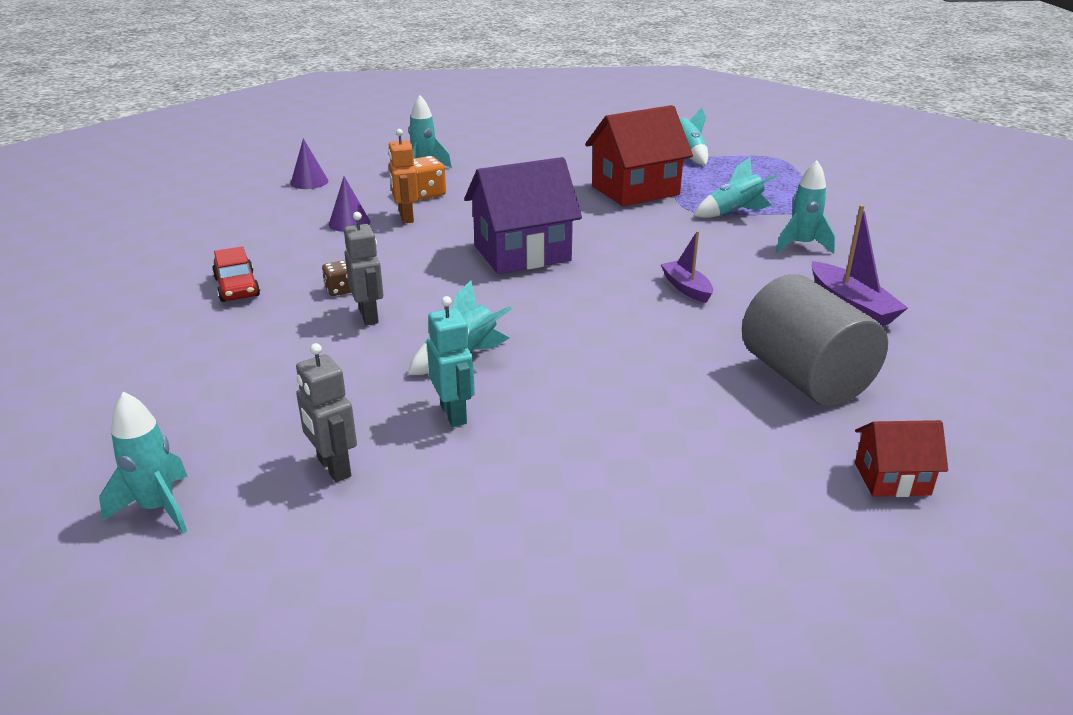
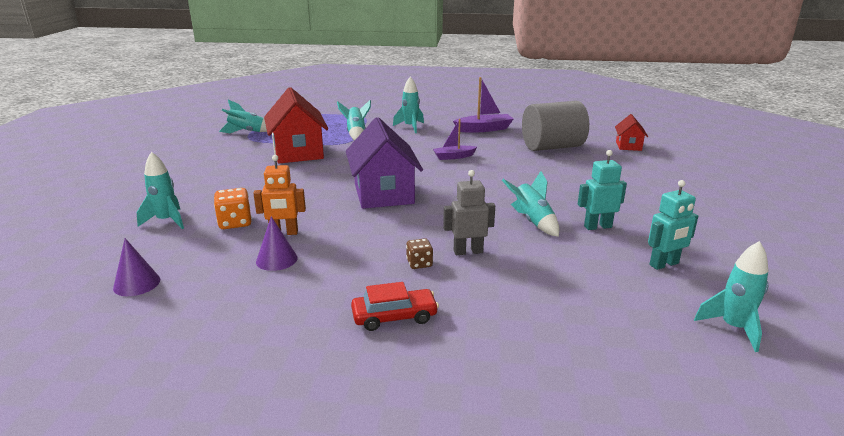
camera: 80 degrees left, 5 degrees down
grey robot [296,343,357,482] -> turquoise robot [648,180,698,270]

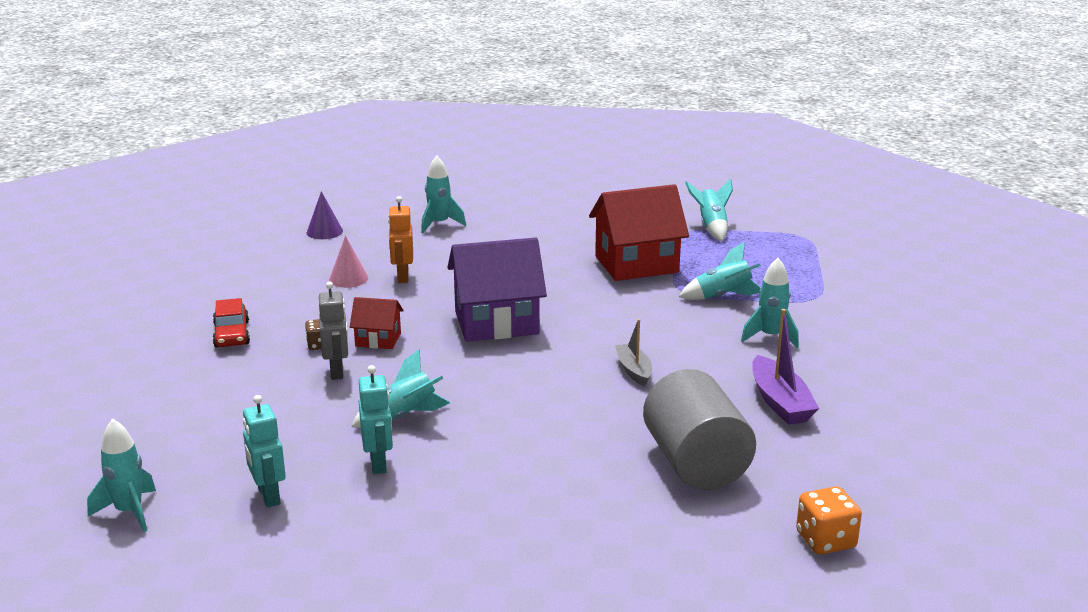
camera: 90 degrees right, 0 degrees up
orange dice [214,188,252,229] -> orange dice moved to [796,486,862,554]
purple cone [256,216,298,271] -> pink cone [329,236,368,288]
purple boat [433,119,477,160] -> grey boat [615,319,652,386]
red house [615,114,648,151] -> red house moved to [350,297,404,349]

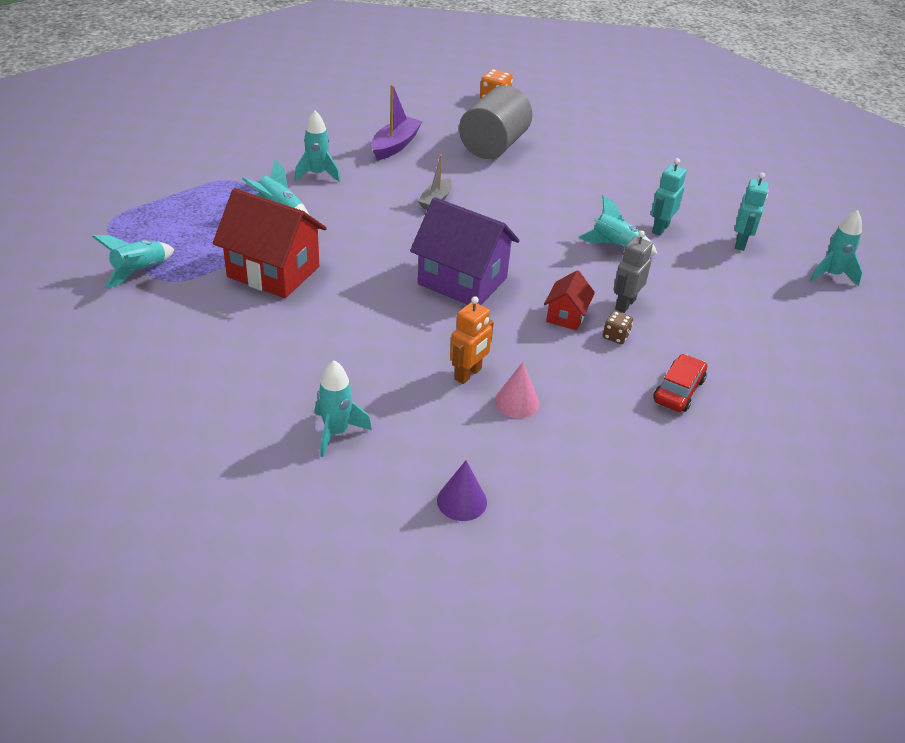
camera: 140 degrees left, 15 degrees up
red house [350,297,404,349] -> red house turned 60 degrees clockwise [544,270,595,331]

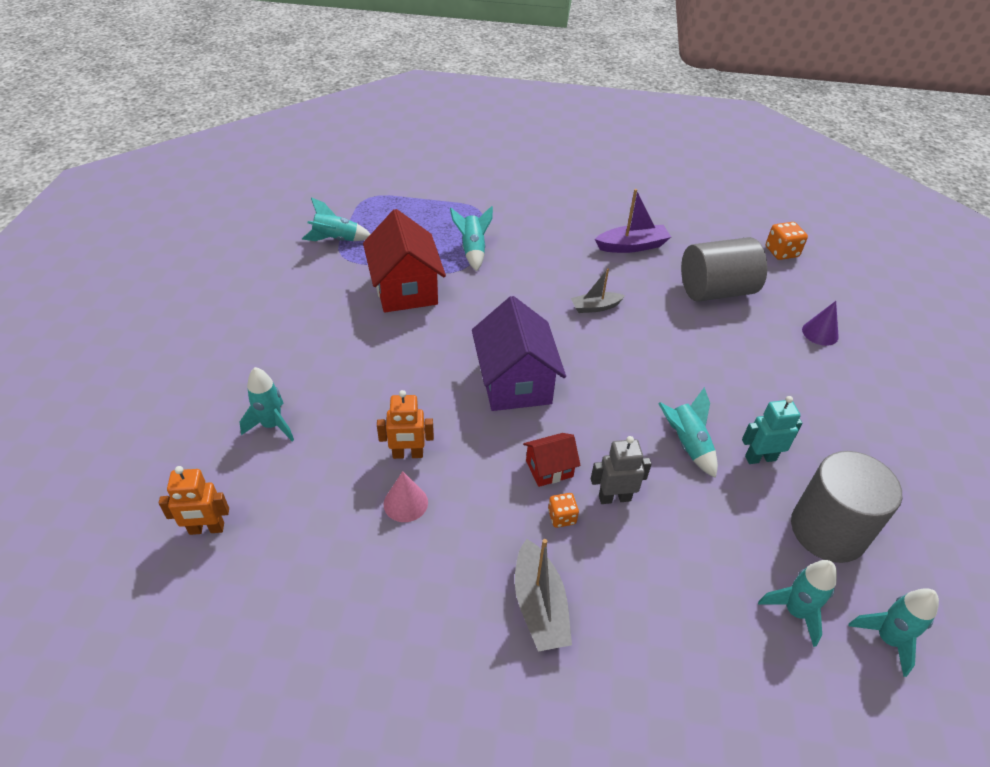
camera: 50 degrees right, 5 degrees up
turquoise rocket [294,110,340,182] -> turquoise rocket moved to [758,560,837,647]
purple cone [437,461,487,521] -> purple cone moved to [802,301,839,346]
brown dice [603,311,633,344] -> orange dice [548,493,579,528]
red car [653,354,707,412] -> grey boat [515,539,572,651]
turquoise robot [735,173,769,251] -> grey cylinder [791,451,902,563]
none -> orange robot [159,466,229,535]

